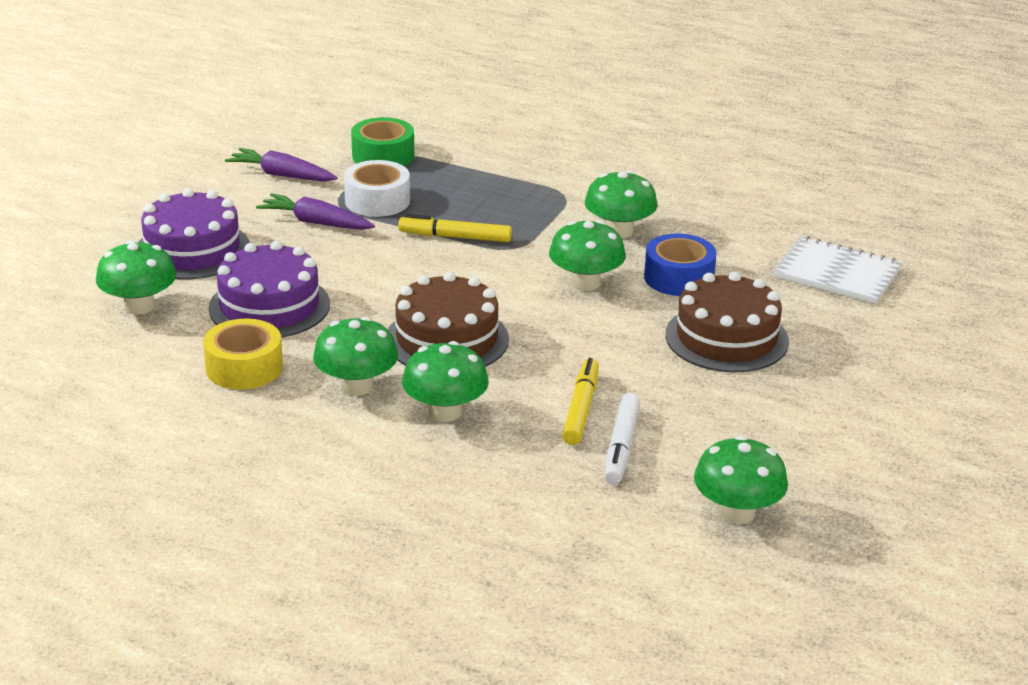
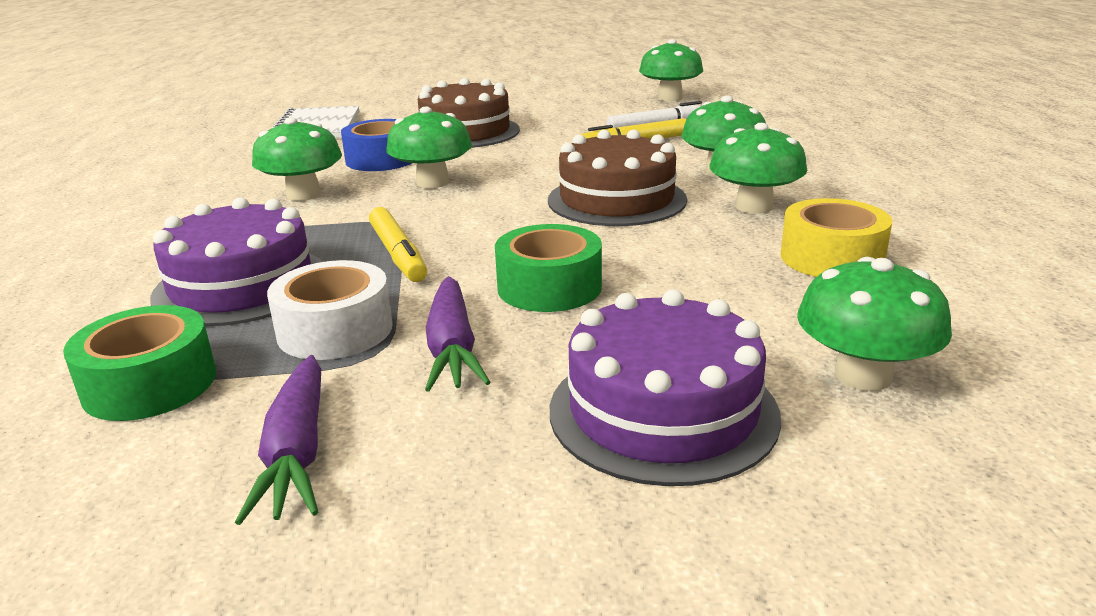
camera: 120 degrees left, 5 degrees down
purple cake [208,241,330,337] -> purple cake moved to [150,197,323,326]
none -> green tape [495,224,602,312]

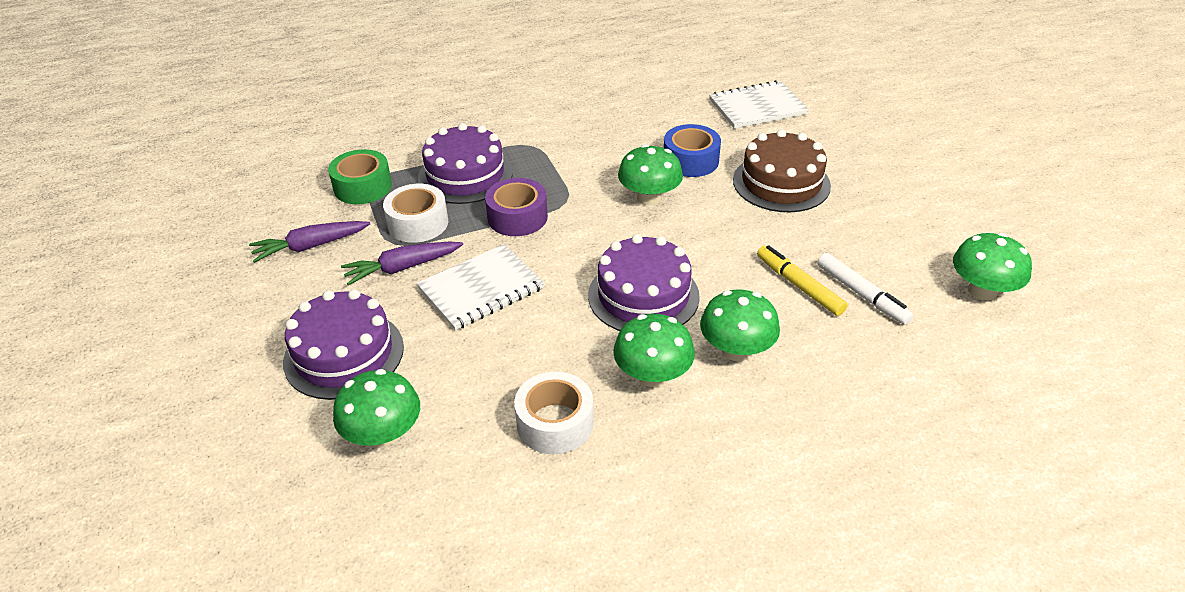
camera: 75 degrees right, 15 degrees up
green mushroom [252,117,342,201] -> none
yellow marker [369,207,427,282] -> purple tape [485,178,548,236]
green tape [495,224,602,312] -> white notebook [417,244,544,330]
brown cake [548,130,687,226] -> purple cake [588,234,700,331]
yellow tape [781,198,892,277] -> white tape [514,372,594,454]

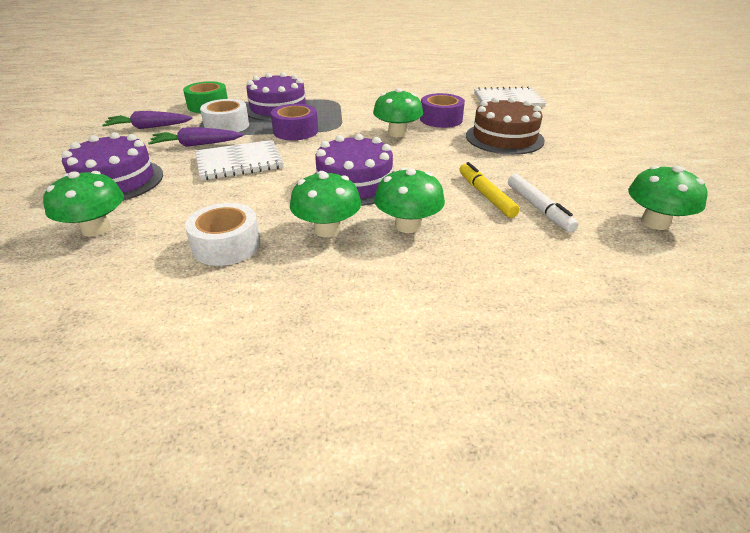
camera: 15 degrees right, 5 degrees down
blue tape [664,124,721,177] -> purple tape [420,93,465,128]

